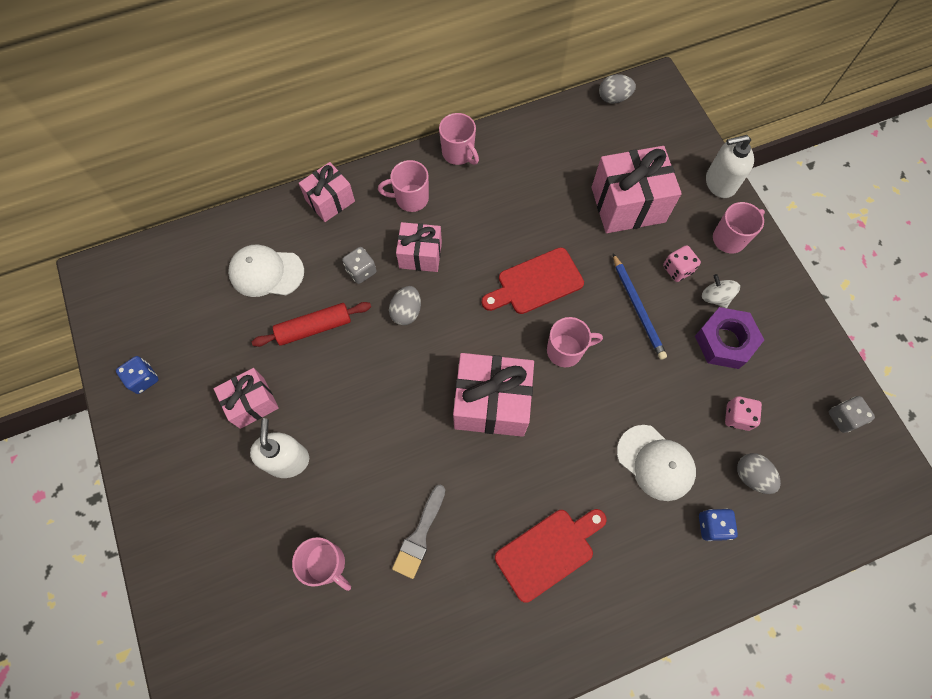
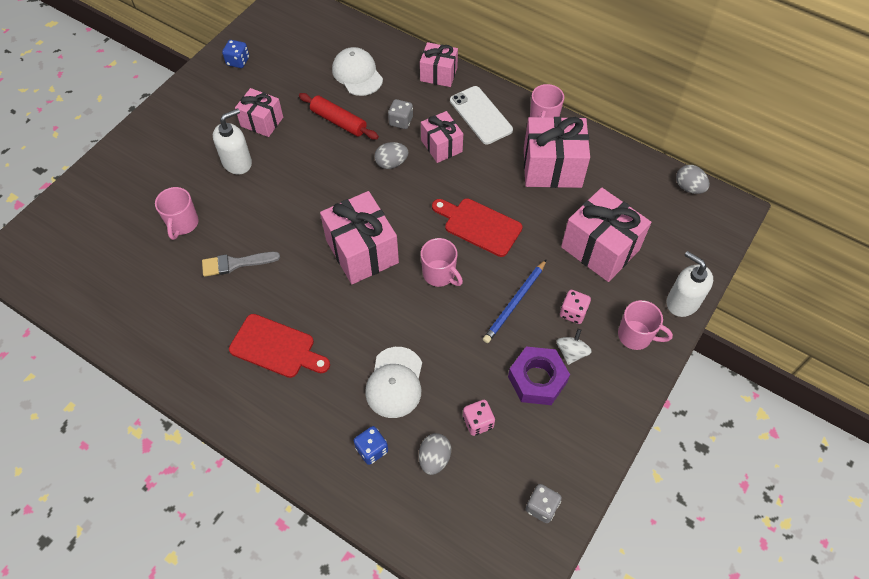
camera: 55 degrees right, 10 degrees down
pink mug [378,160,429,212] -> white phone [450,86,513,144]
none -> pink gift [524,117,590,188]

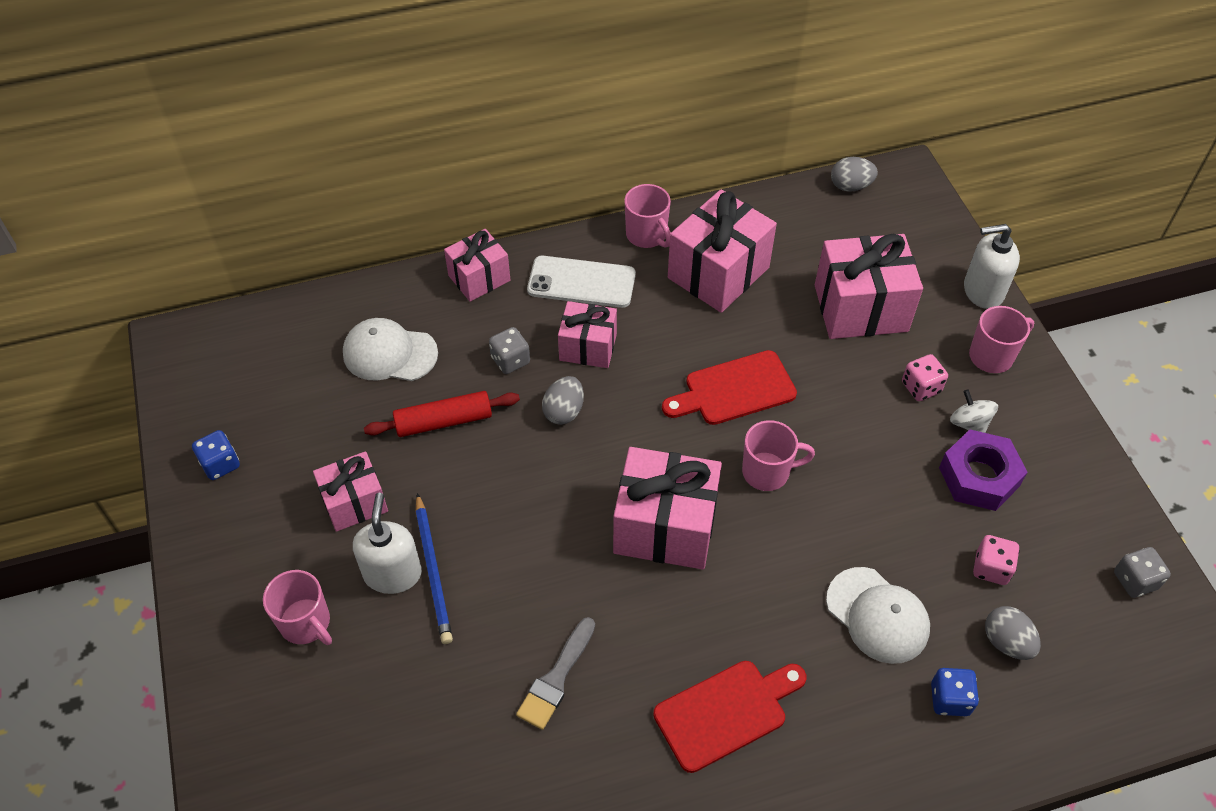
camera: 50 degrees left, 5 degrees down
pink mug [155,187,199,240] -> pink mug moved to [263,570,332,645]
blue pencil [483,259,547,343] -> blue pencil moved to [416,493,453,644]

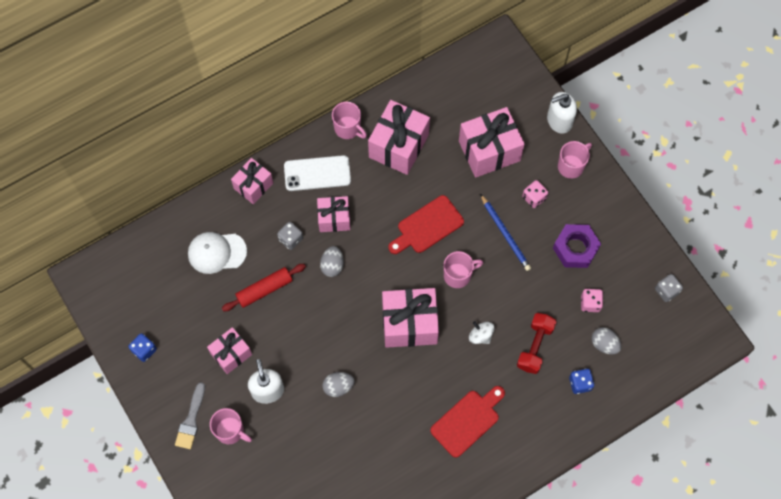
camera: 15 degrees left, 15 degrees up
blue pencil [416,493,453,644] -> blue pencil moved to [480,194,531,271]
grey brush [516,617,595,730] -> grey brush moved to [175,382,205,449]
white cap [826,567,930,664] -> red dumbbell [517,313,556,374]
grey egg [831,157,878,192] -> grey egg moved to [322,372,354,397]
white spinning top [950,389,998,433] -> white spinning top moved to [469,321,495,344]

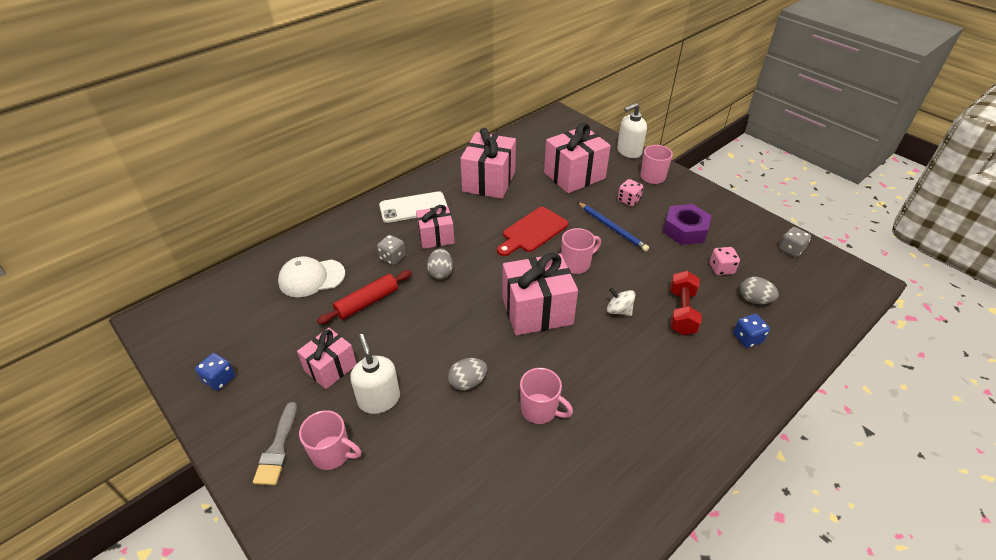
camera: 10 degrees left, 25 degrees down
pink gift [231,158,273,204] -> none
pink mug [332,102,367,139] -> pink mug moved to [520,368,573,424]
red cutting board [430,386,505,458] -> none

